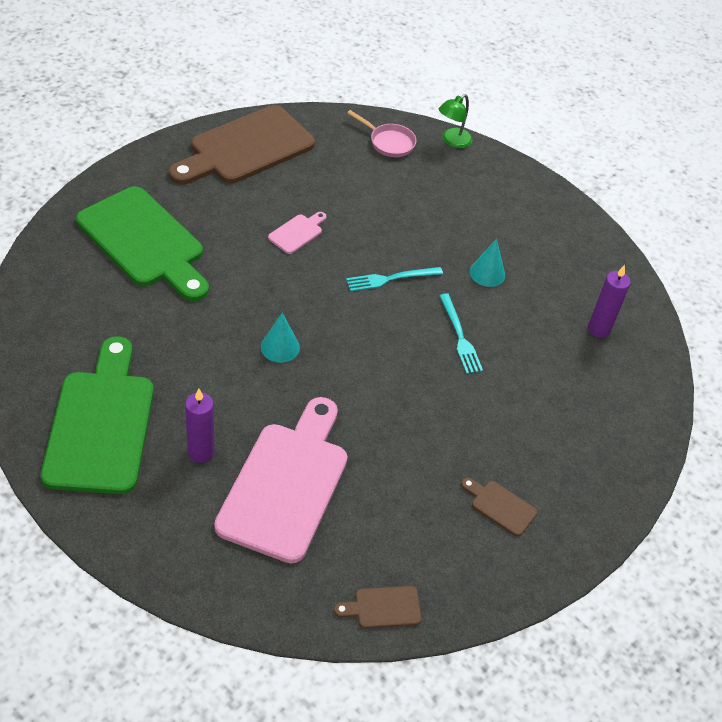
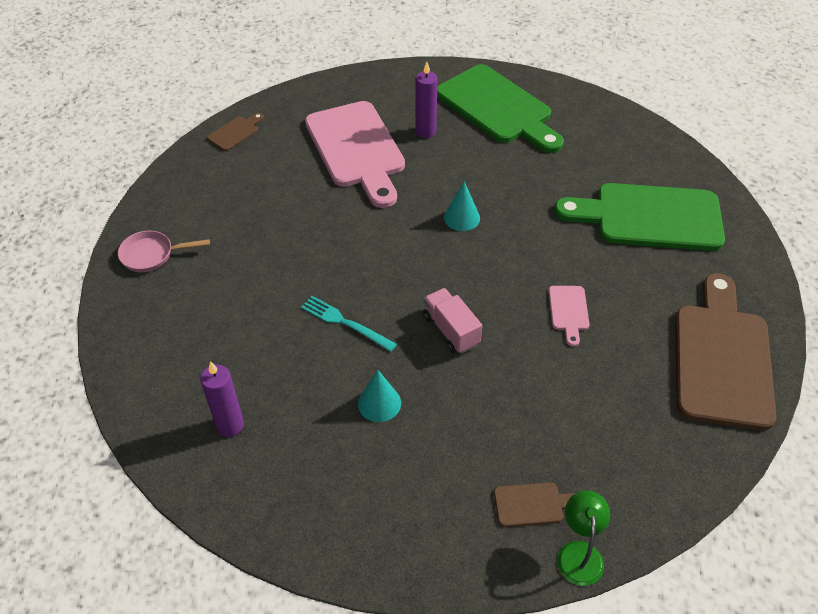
camera: 145 degrees right, 0 degrees up
turquoise fork [346,267,443,291] -> pink truck [423,288,482,354]
pink pan [347,110,416,157] -> pink pan moved to [118,231,210,272]
brown cutting board [461,477,537,536] -> brown cutting board moved to [494,482,576,527]

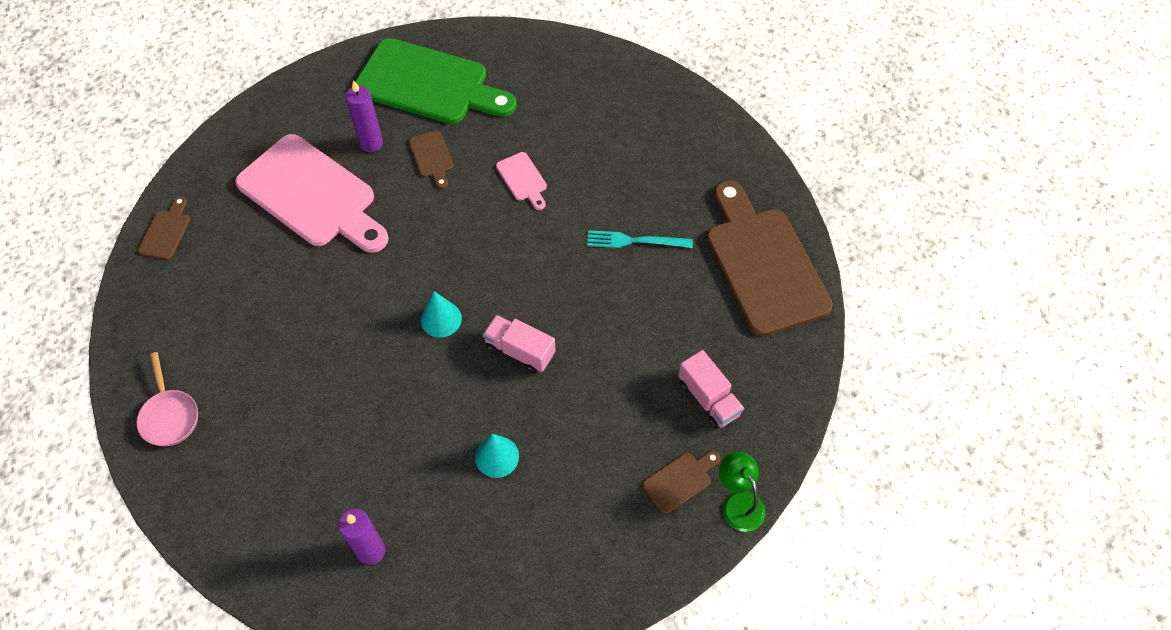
camera: 30 degrees left, 10 degrees up
pink pan [118,231,210,272] -> pink pan turned 75 degrees counterclockwise [136,352,198,446]
turquoise fork [301,296,397,352] -> turquoise fork moved to [587,230,693,248]
turquoise cone [444,181,480,231] -> turquoise cone moved to [421,291,462,338]
pink cutting board [548,286,589,347] -> pink cutting board moved to [496,152,547,210]
green cutting board [554,183,725,251] -> none
none -> brown cutting board [409,130,453,189]
none -> pink truck [678,350,744,429]

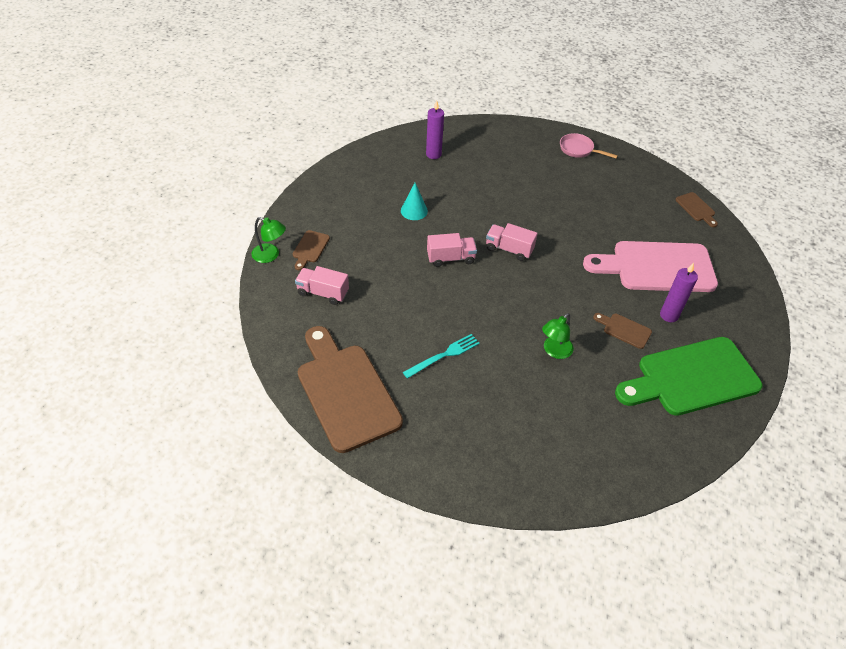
camera: 140 degrees right, 10 degrees down
turquoise cone [421,291,462,338] -> pink truck [486,223,538,261]
pink cutting board [496,152,547,210] -> green lamp [542,313,574,359]
brown cutting board [706,180,833,337] -> brown cutting board turned 150 degrees counterclockwise [298,326,403,453]

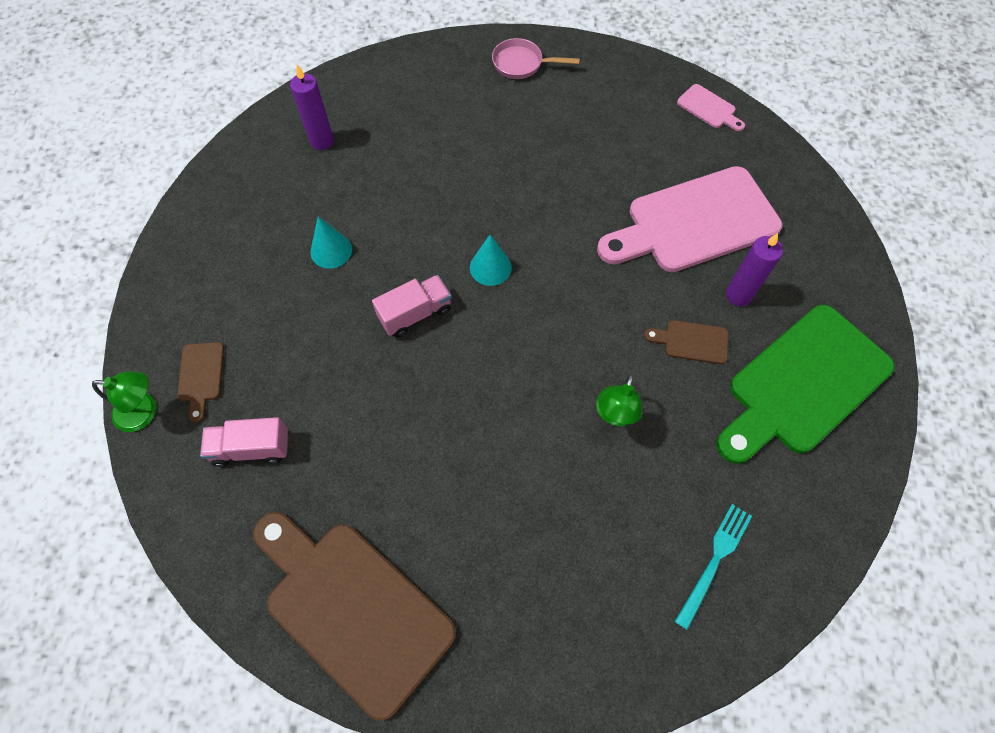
camera: 20 degrees left, 15 degrees up
turquoise fork [403,334,480,379] -> turquoise fork moved to [675,504,752,630]
pink truck [486,223,538,261] -> turquoise cone [470,234,512,286]
brown cutting board [675,192,718,227] -> pink cutting board [677,84,745,131]

